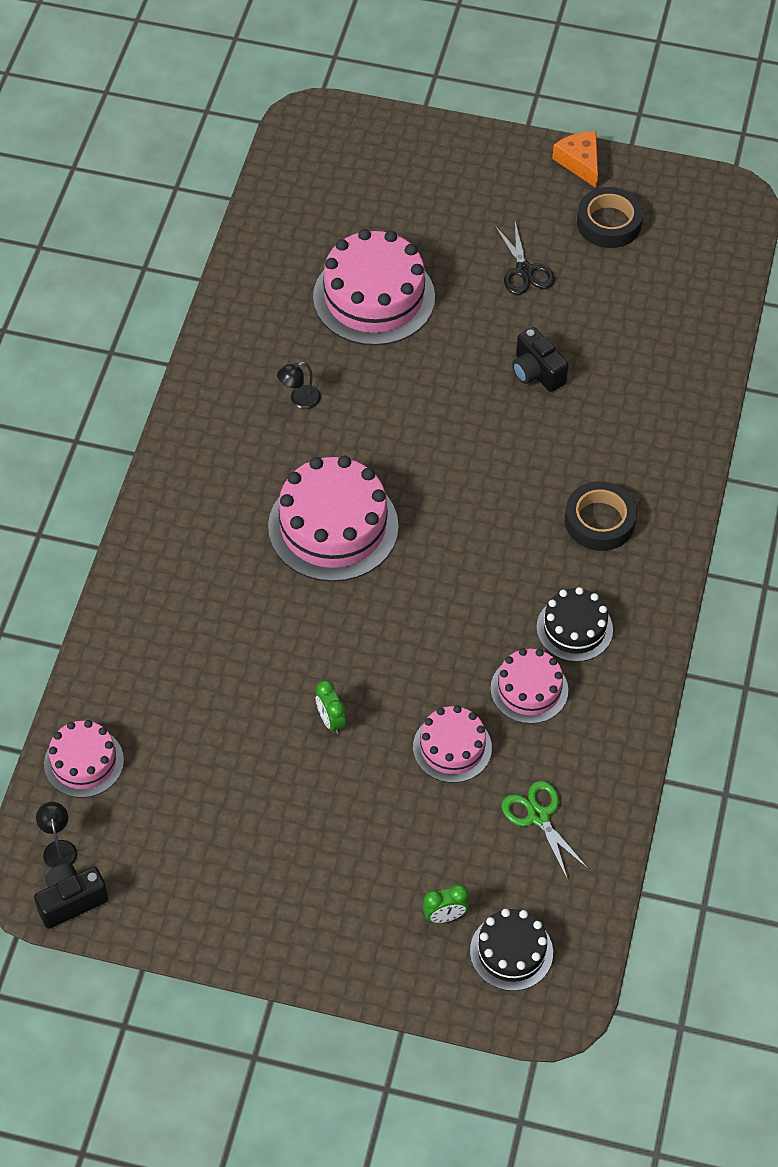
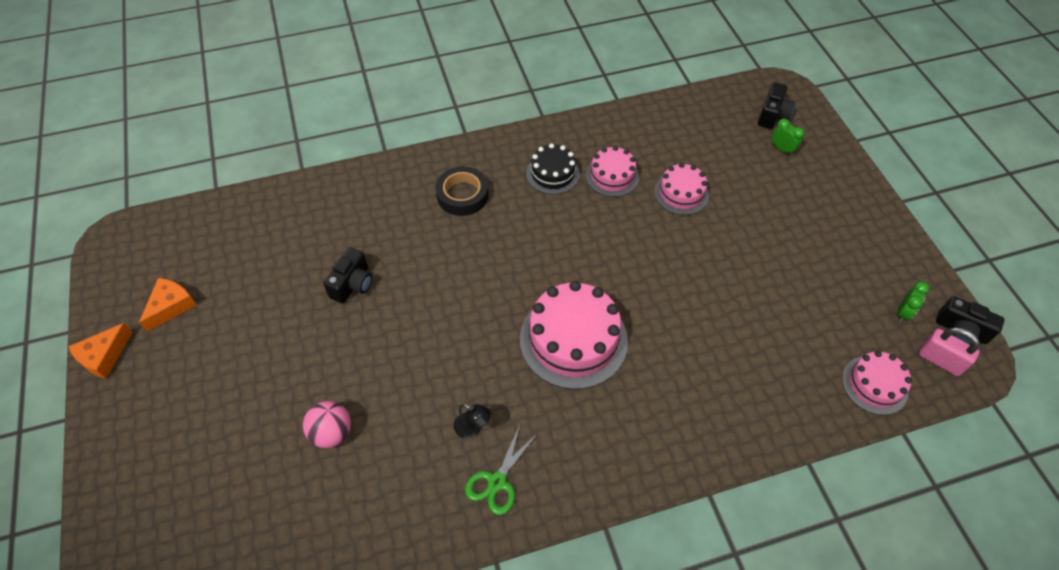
camera: 120 degrees left, 0 degrees up
black lamp [36,802,77,869] -> pink padlock [918,327,980,376]
pink cake [313,229,435,345] -> pink ball [303,401,351,448]
green clock [316,680,346,734] -> green clock moved to [897,282,930,323]
black cake [470,909,553,991] -> black camera [758,82,795,129]
black scissors [495,222,555,295] -> none
green scissors [501,781,589,880] -> green scissors moved to [465,425,538,515]
black tape [577,187,643,248] -> orange cheese [139,278,197,332]

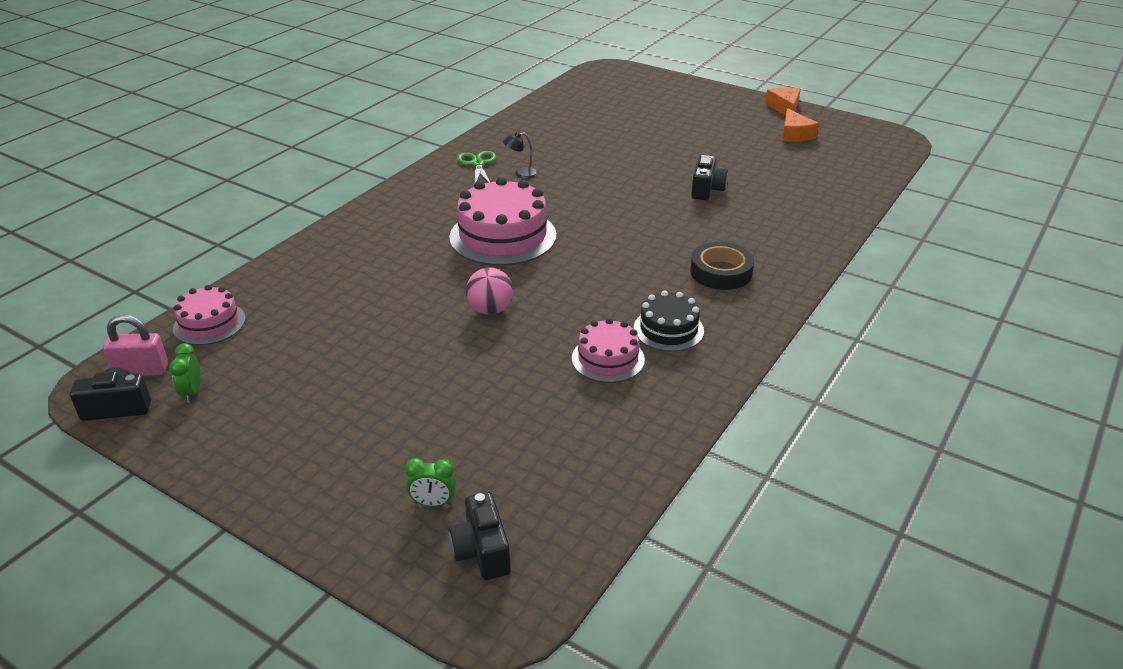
camera: 140 degrees right, 20 degrees down
pink ball [303,401,351,448] -> pink ball moved to [466,267,513,315]
black camera [323,248,372,303] -> black camera turned 150 degrees counterclockwise [691,155,728,200]
pink cake [654,163,709,215] -> none

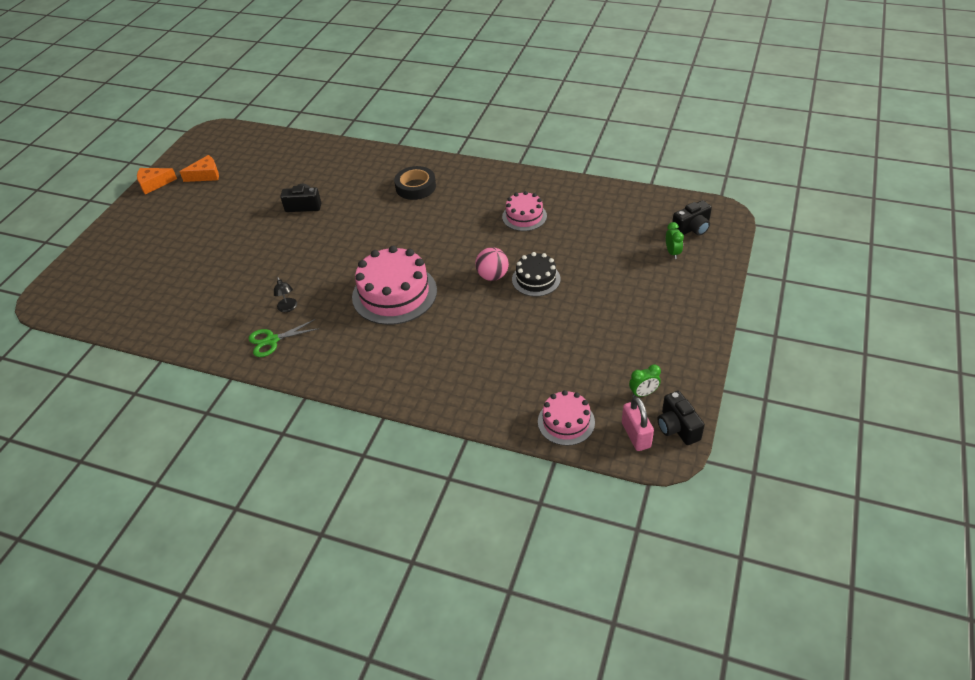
camera: 100 degrees left, 10 degrees up
black cake [634,290,704,352] -> black cake moved to [512,252,561,297]

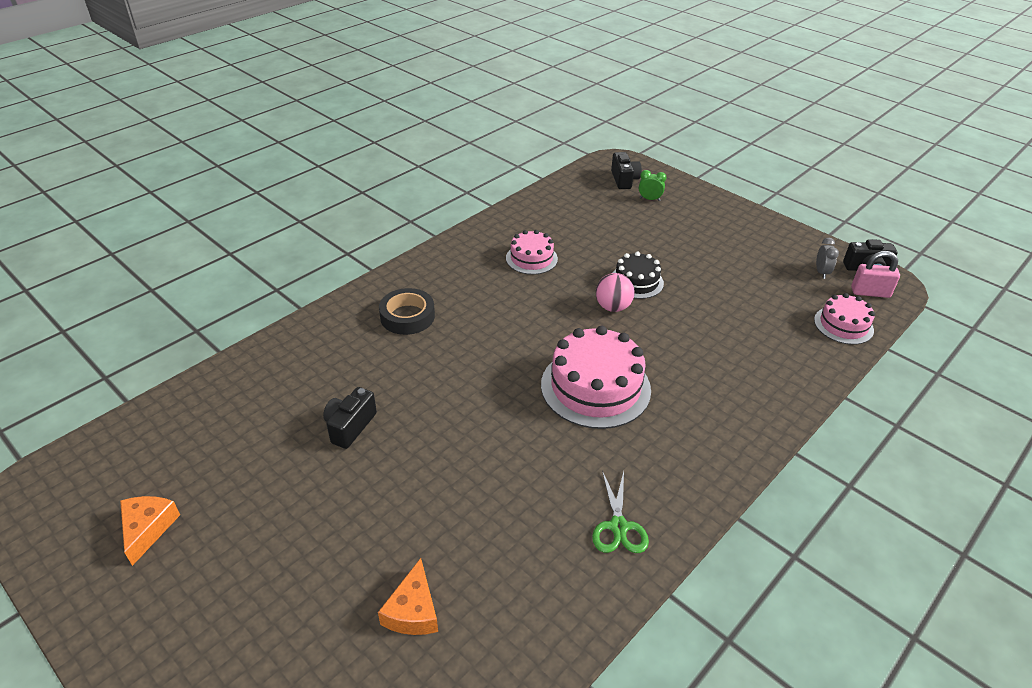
camera: 70 degrees left, 5 degrees down
orange cheese [137,168,177,194] -> orange cheese moved to [378,558,438,635]
black lamp [274,277,297,312] -> none
green clock [629,364,661,397] -> grey clock [816,238,839,279]

